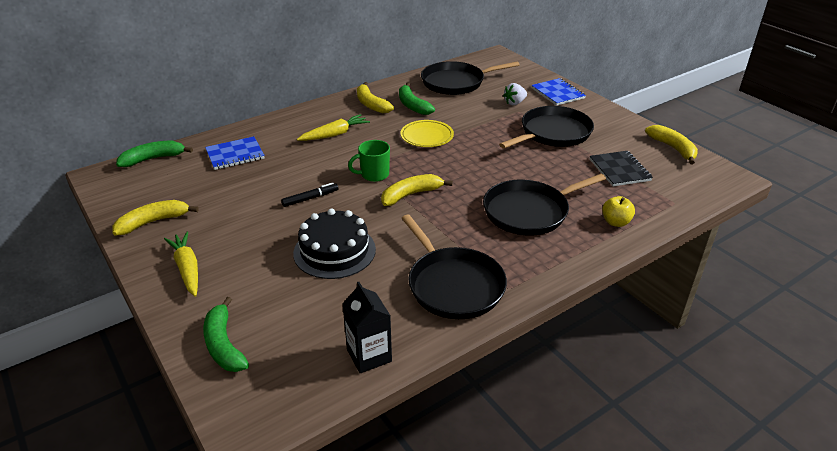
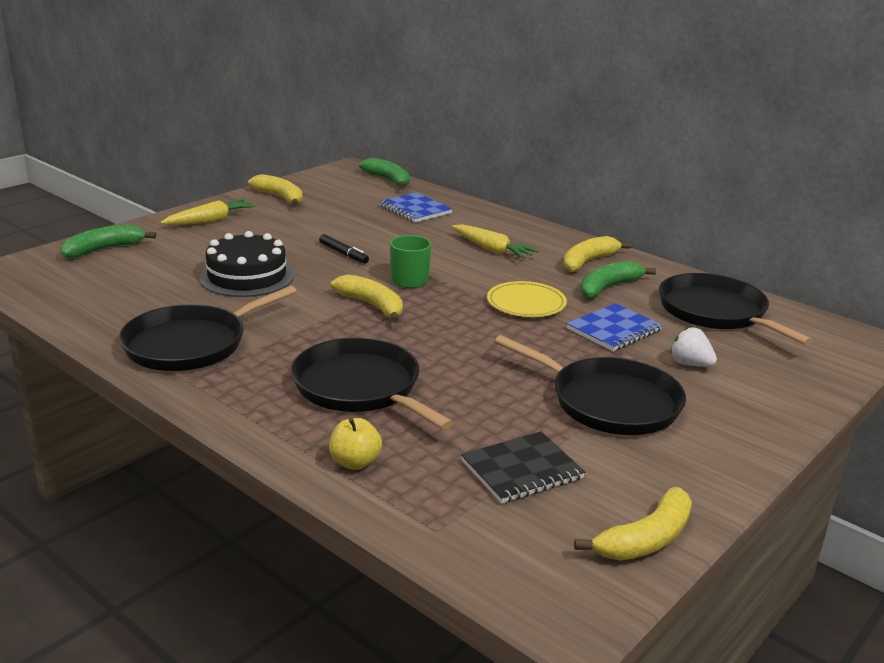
camera: 75 degrees right, 10 degrees down
black carton [342,282,392,373] -> none
blue notebook [531,78,586,106] -> blue notebook moved to [566,303,663,351]

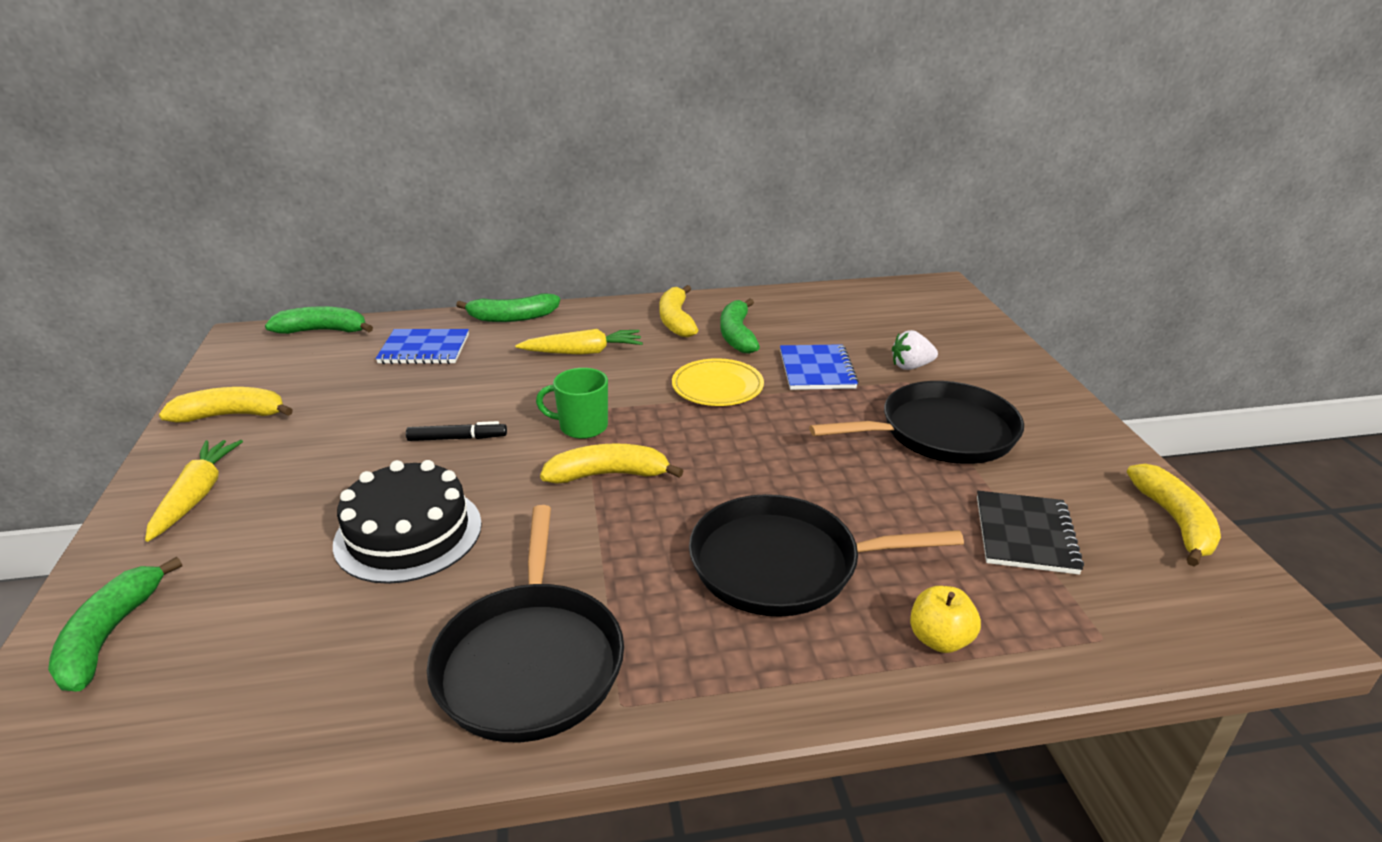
camera: 50 degrees left, 5 degrees up
black pan [659,273,813,345] -> none
none -> green banana [456,294,560,322]

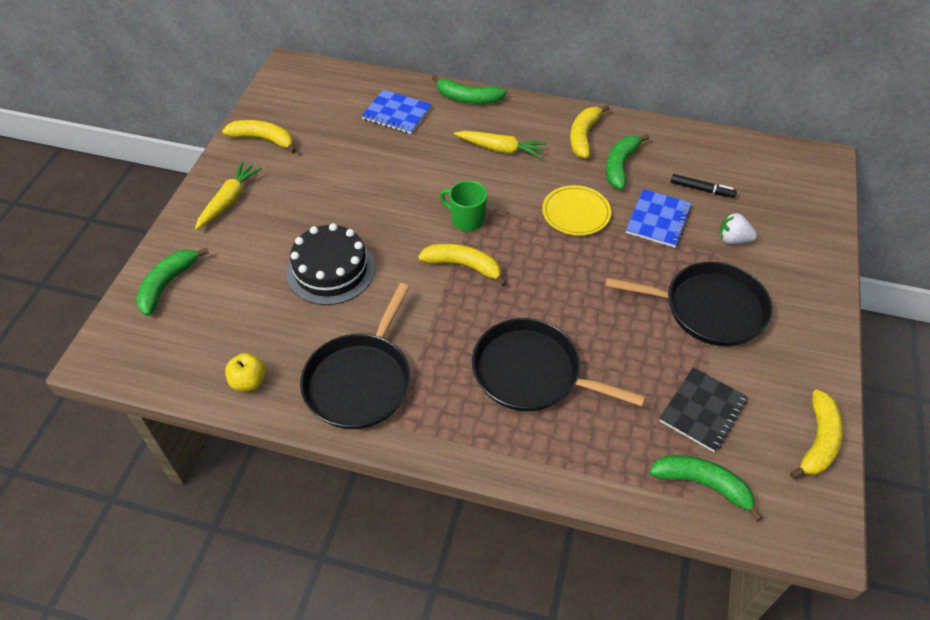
camera: 25 degrees right, 20 degrees up
green banana [265,306,373,334] -> green banana moved to [649,455,763,521]
black marker [406,421,507,441] -> black marker moved to [671,174,737,198]
yellow apple [910,586,981,653] -> yellow apple moved to [225,353,266,391]

